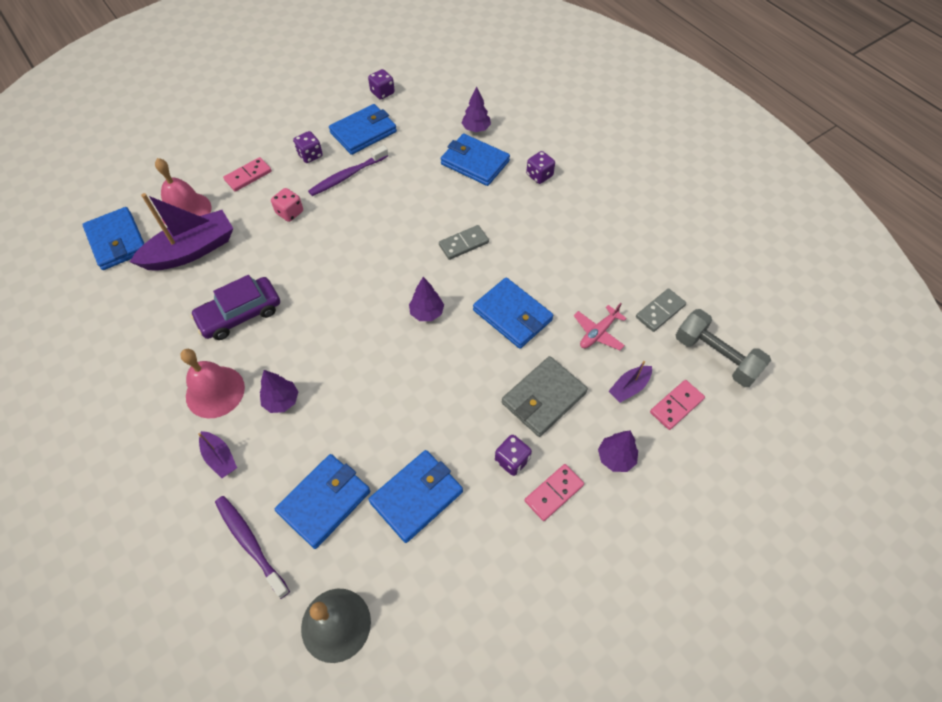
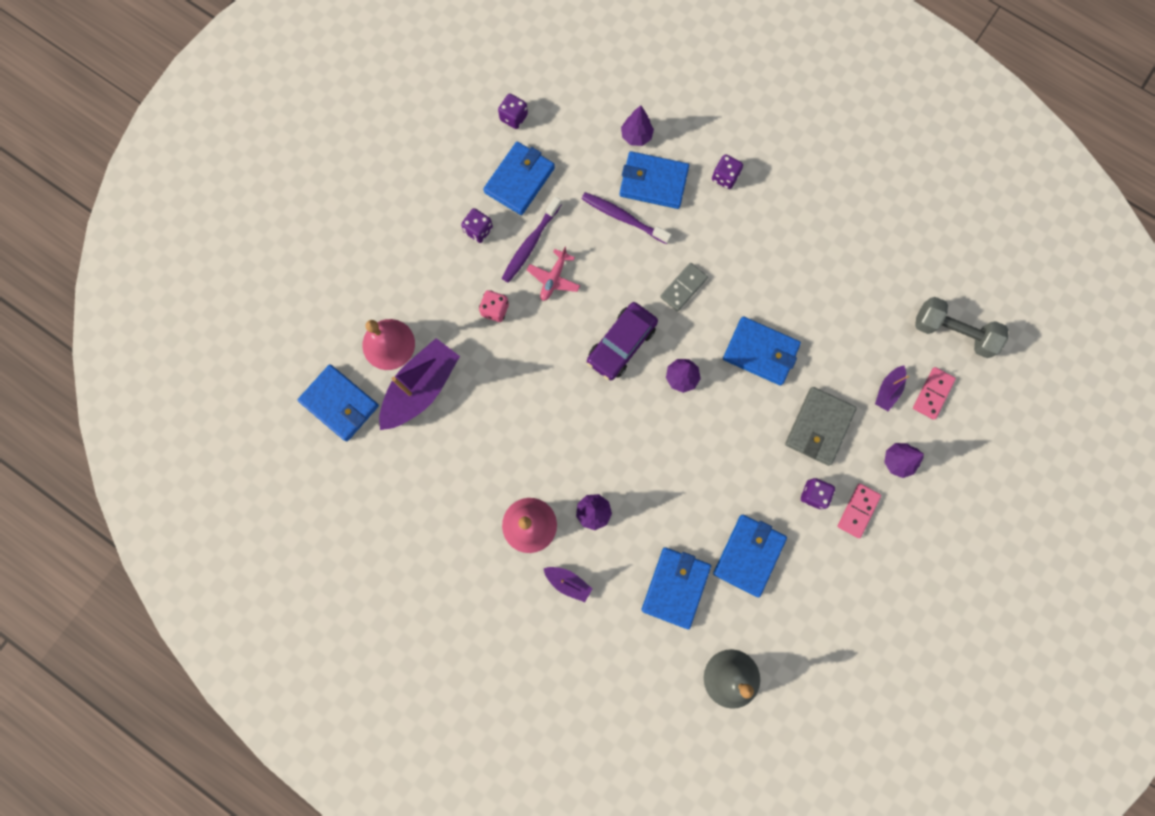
camera: 20 degrees left, 20 degrees up
purple car [190,275,280,340] -> purple car moved to [587,302,658,380]
purple toothbrush [215,496,290,599] -> purple toothbrush moved to [582,192,672,244]
pink domino [223,157,272,192] -> none
pink plane [574,303,627,350] -> pink plane moved to [527,247,580,301]
grey domino [636,288,686,332] -> none

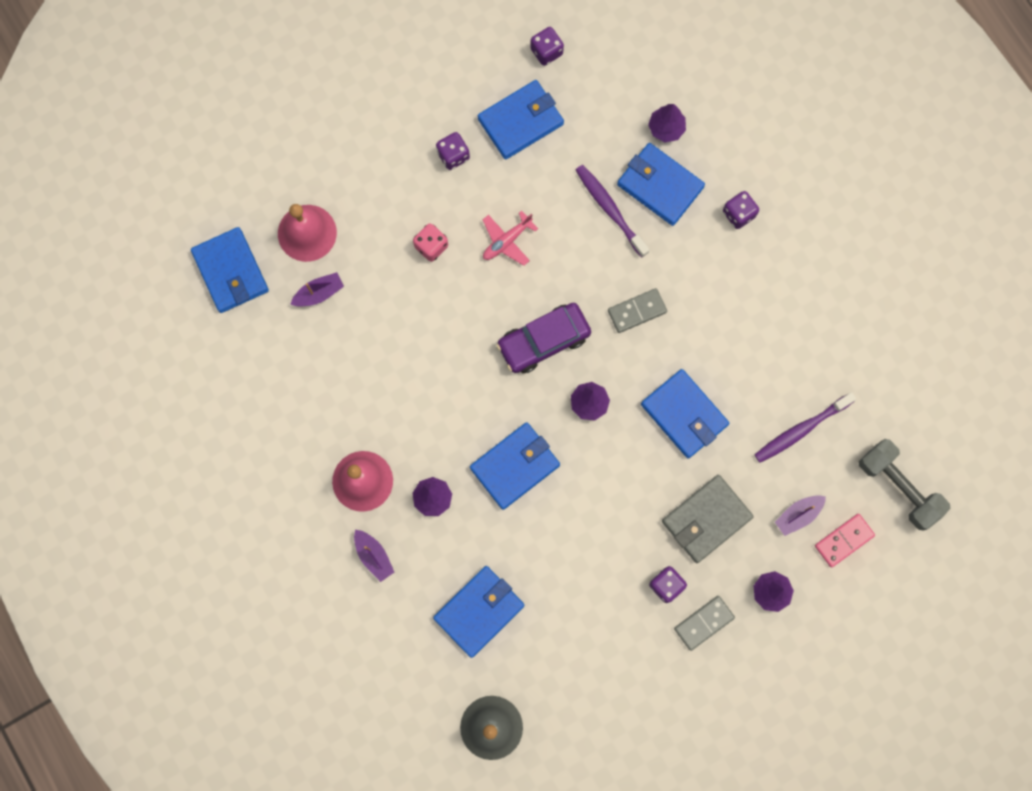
camera: 25 degrees right, 0 degrees up
purple boat [379,338,460,430] -> purple boat [290,272,344,307], size x0.48
purple toothbrush [502,196,562,283] -> purple toothbrush moved to [754,392,856,463]
blue wallet [713,515,787,597] -> blue wallet moved to [470,422,560,510]
pink domino [837,484,881,538] -> grey domino [674,596,735,651]

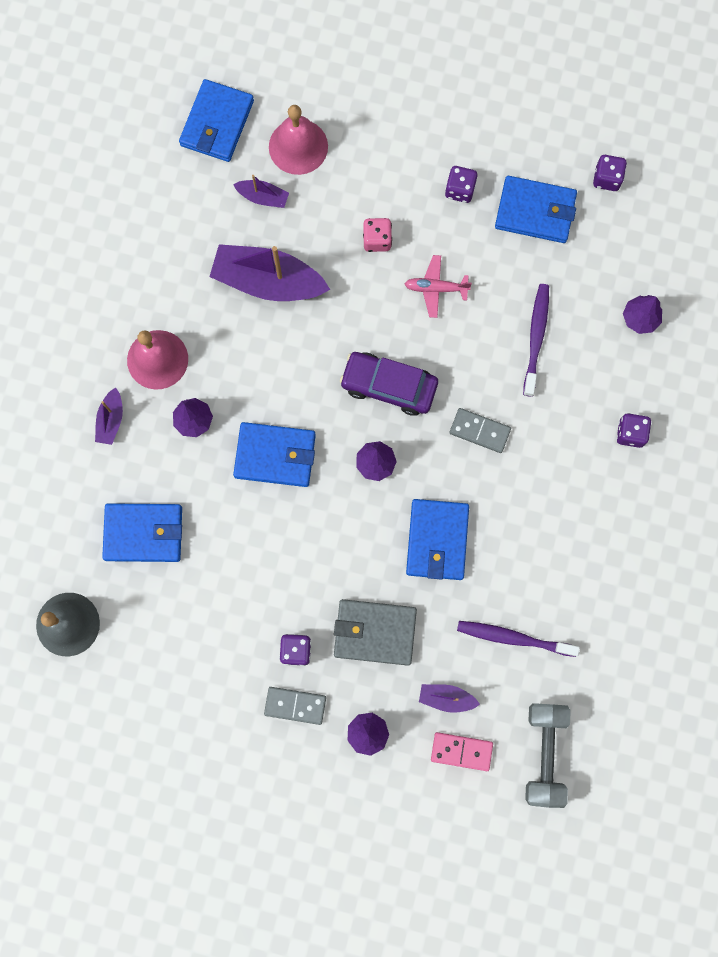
camera: 45 degrees right, 0 degrees up
blue wallet [617,143,705,226] -> none
none -> purple boat [209,244,330,301]

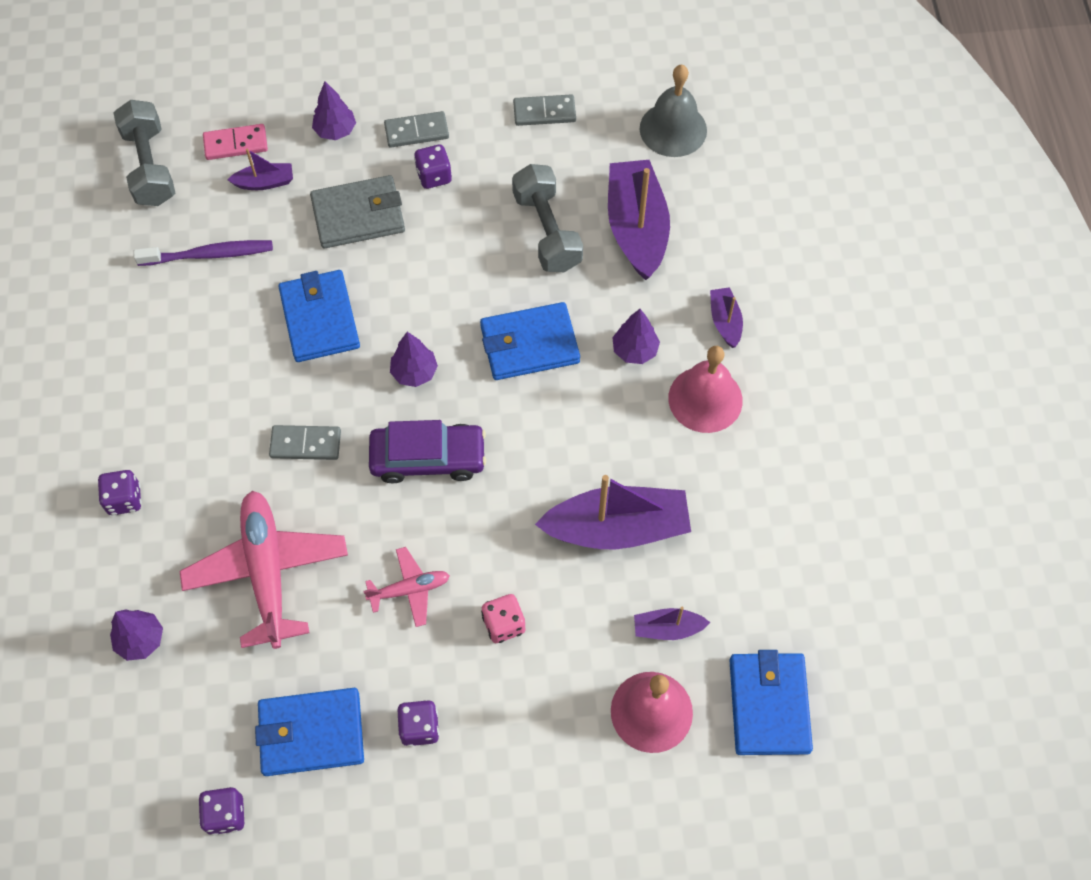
camera: 160 degrees right, 15 degrees down
blue wallet [102,503,182,562] -> purple boat [608,160,670,280]
purple toothbrush [523,284,549,397] -> pink plane [179,491,348,649]
none -> grey dumbbell [512,164,583,272]
none -> grey domino [513,94,576,126]

